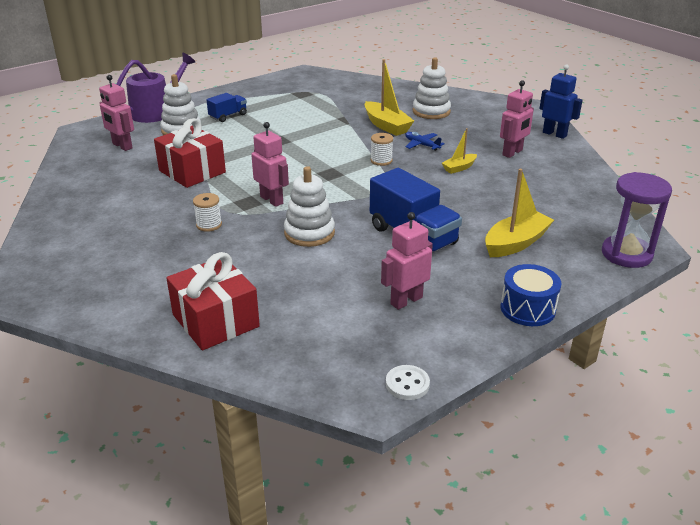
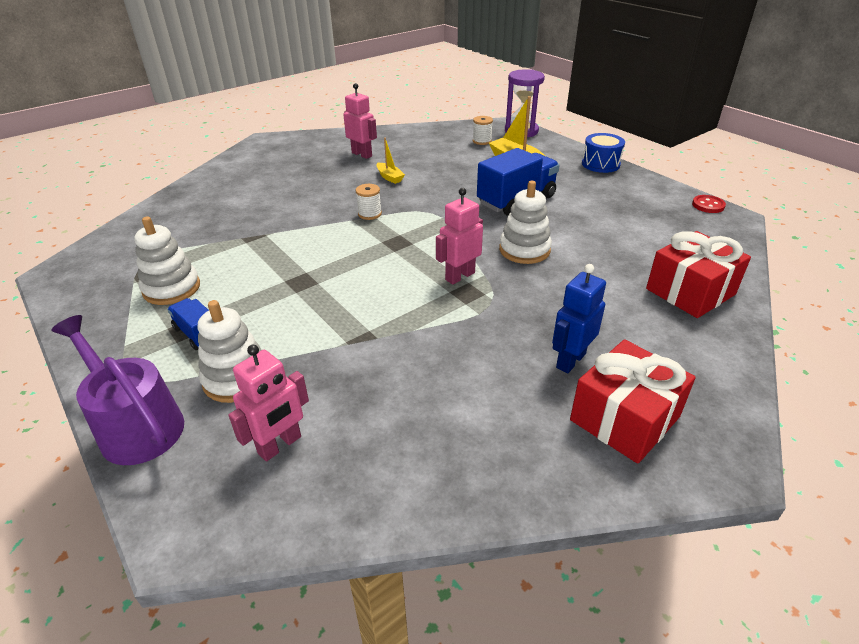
camera: 90 degrees left, 5 degrees up
red gift [154,118,226,188] -> red gift moved to [570,339,696,464]
white spool [193,193,222,232] -> white spool moved to [473,116,493,145]
yellow boat [365,59,414,136] -> none
pink robot [381,212,433,310] -> none
white button [386,365,430,400] -> red button [692,195,726,213]
blue plane [405,132,445,151] -> none
white stacking toy [413,57,451,119] -> white stacking toy moved to [134,216,200,305]
blue robot [539,64,583,139] -> blue robot moved to [552,264,606,373]

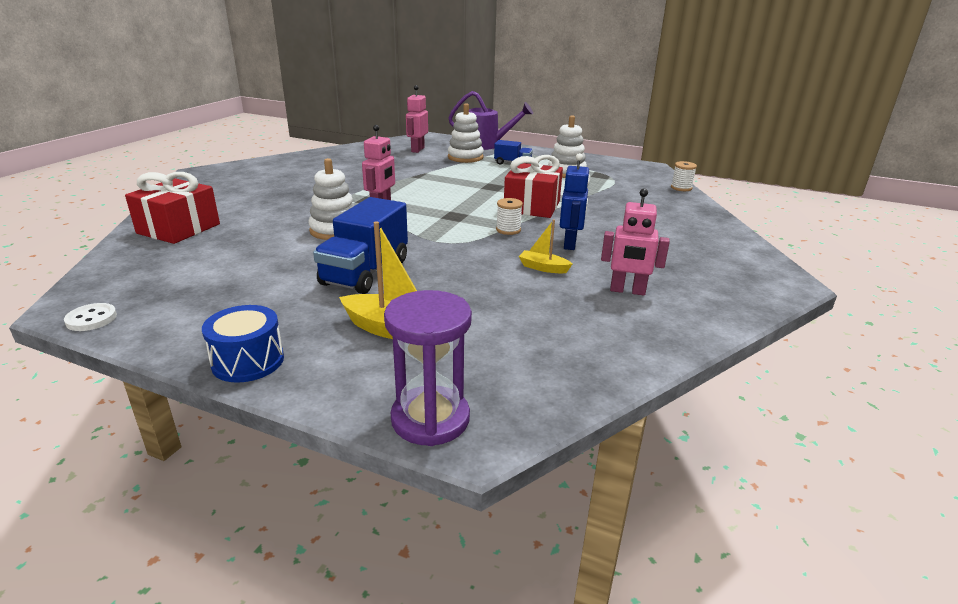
camera: 150 degrees right, 10 degrees down
white spool [473,116,493,145] -> white spool moved to [671,161,697,191]
blue robot [552,264,606,373] -> blue robot moved to [560,153,590,250]
red gift [570,339,696,464] -> red gift moved to [504,155,563,218]
red button [692,195,726,213] -> white button [64,303,117,331]

